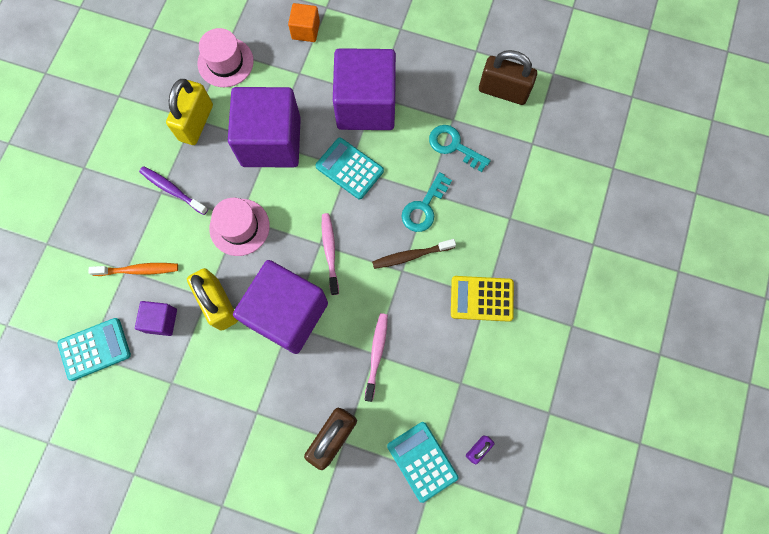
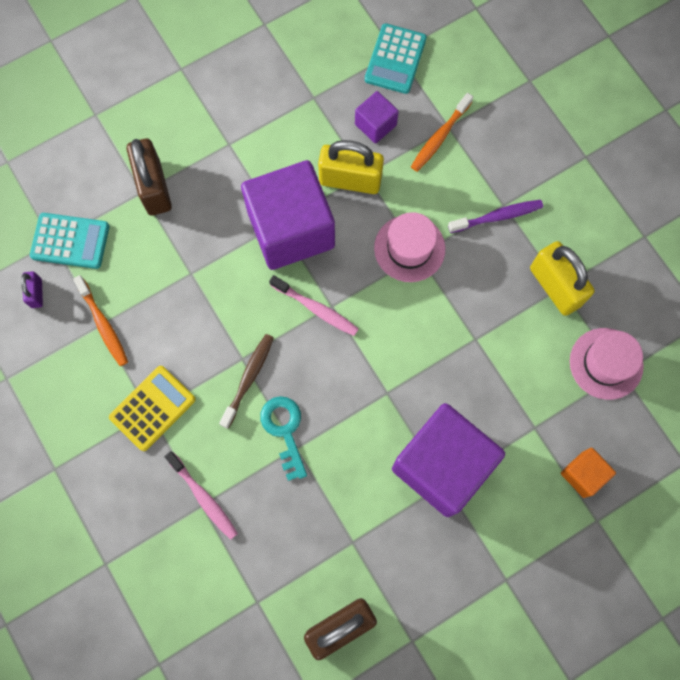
camera: 130 degrees right, 0 degrees up
purple cube [228,87,301,167] -> none
turquoise calculator [315,137,384,199] -> none
pink toothbrush [365,313,388,402] -> pink toothbrush moved to [164,451,238,540]
turquoise key [429,125,491,172] -> none
none -> orange toothbrush [73,275,128,366]

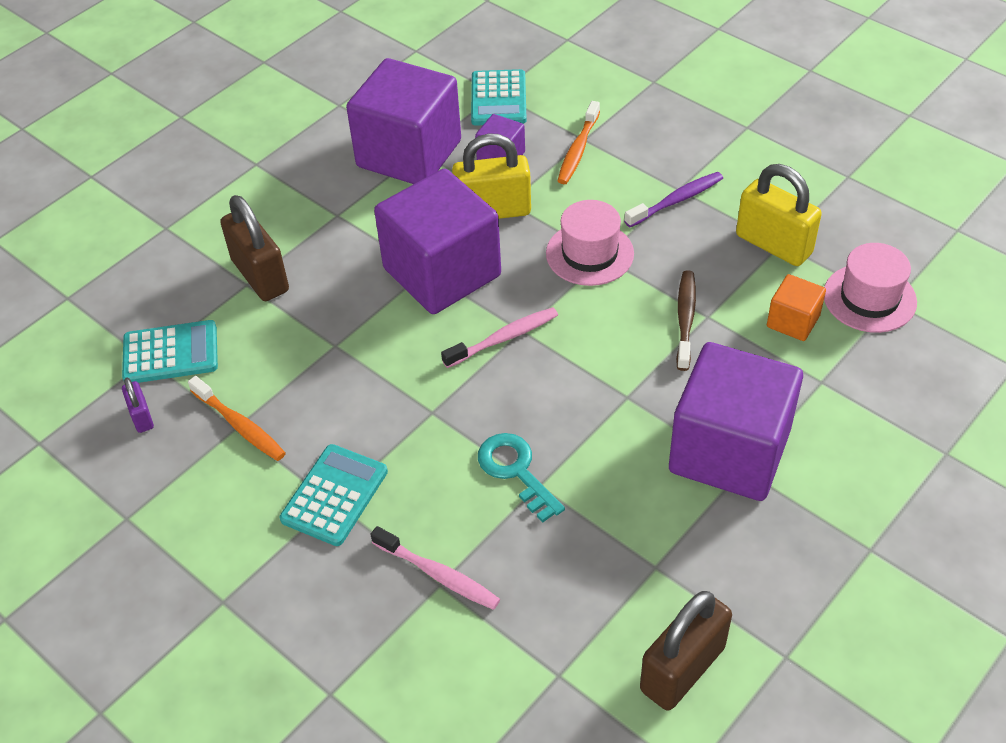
camera: 15 degrees left, 25 degrees down
yellow calculator [109,366,196,451] -> turquoise calculator [280,444,388,546]
brown toothbrush [219,334,274,429] -> brown toothbrush moved to [676,270,696,371]
pink toothbrush [269,275,359,336] -> pink toothbrush turned 45 degrees counterclockwise [441,307,558,368]
orange cube [561,448,616,498] -> orange cube moved to [767,274,826,341]
none -> purple cube [346,58,461,184]

